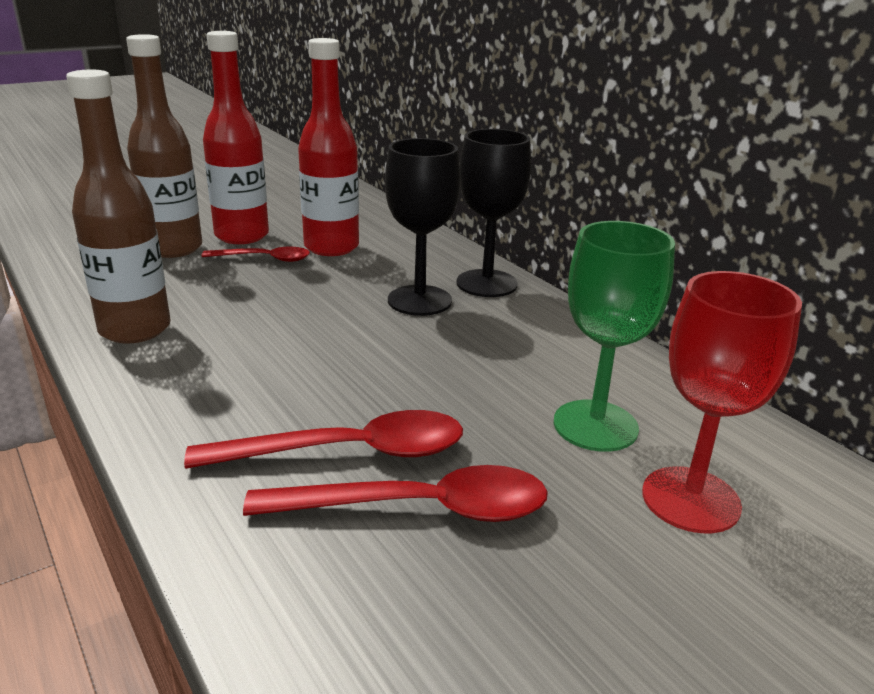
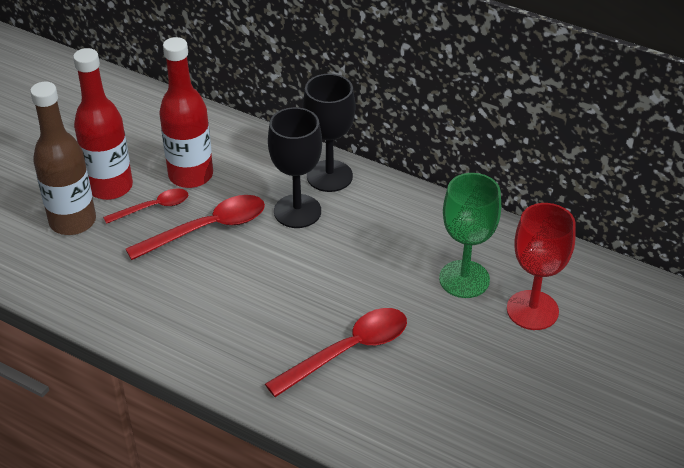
camera: 25 degrees left, 15 degrees up
brown bottle [66,70,171,344] -> none
red spoon [243,465,548,522] -> red spoon moved to [126,195,265,260]

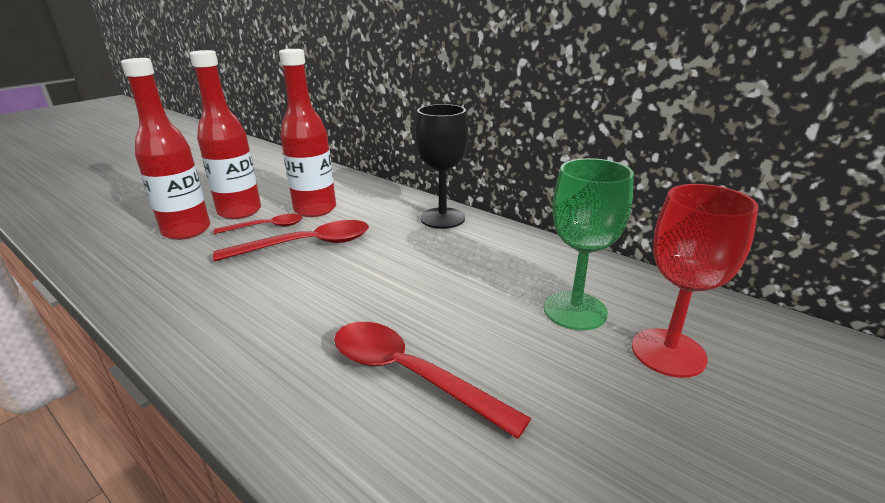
camera: 10 degrees right, 15 degrees down
brown bottle [30,82,96,235] -> red bottle [121,58,210,240]
red spoon [265,308,407,397] -> red spoon turned 120 degrees counterclockwise [334,322,531,439]
black goblet [268,107,322,228] -> none

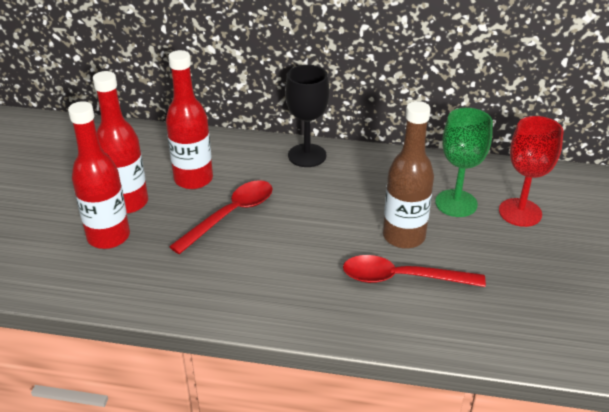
camera: 30 degrees left, 10 degrees up
red spoon [214,214,303,234] -> none
none -> brown bottle [383,101,434,249]

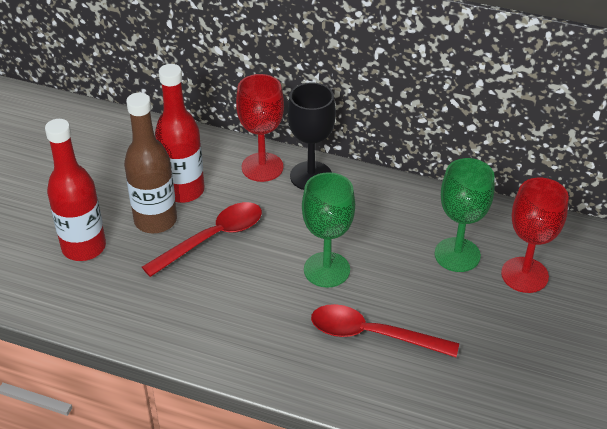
camera: 10 degrees right, 5 degrees up
red bottle [93,71,148,214] -> none
brown bottle [383,101,434,249] -> brown bottle moved to [124,93,177,233]
none -> red goblet [236,74,284,182]
none -> green goblet [302,172,355,288]

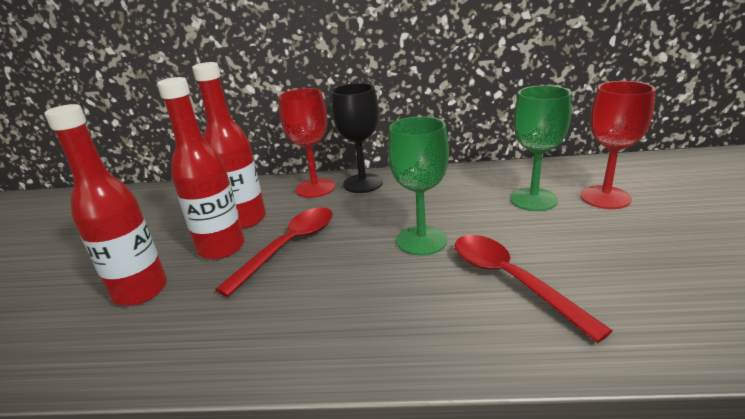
camera: 15 degrees left, 15 degrees down
brown bottle [124,93,177,233] -> red bottle [157,77,245,260]
red spoon [311,304,459,357] -> red spoon turned 60 degrees clockwise [455,235,613,343]

